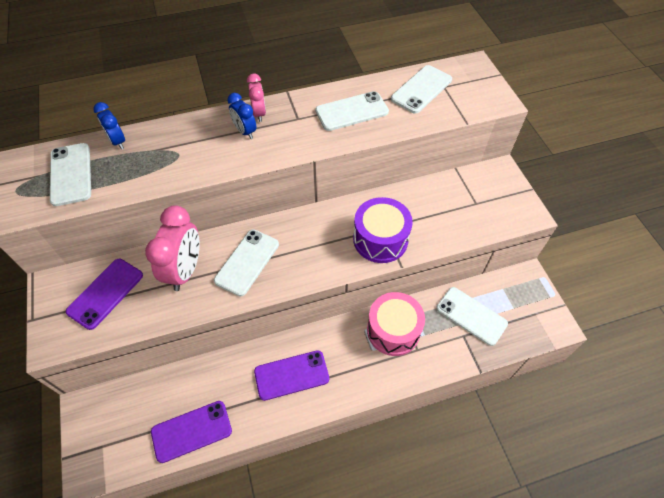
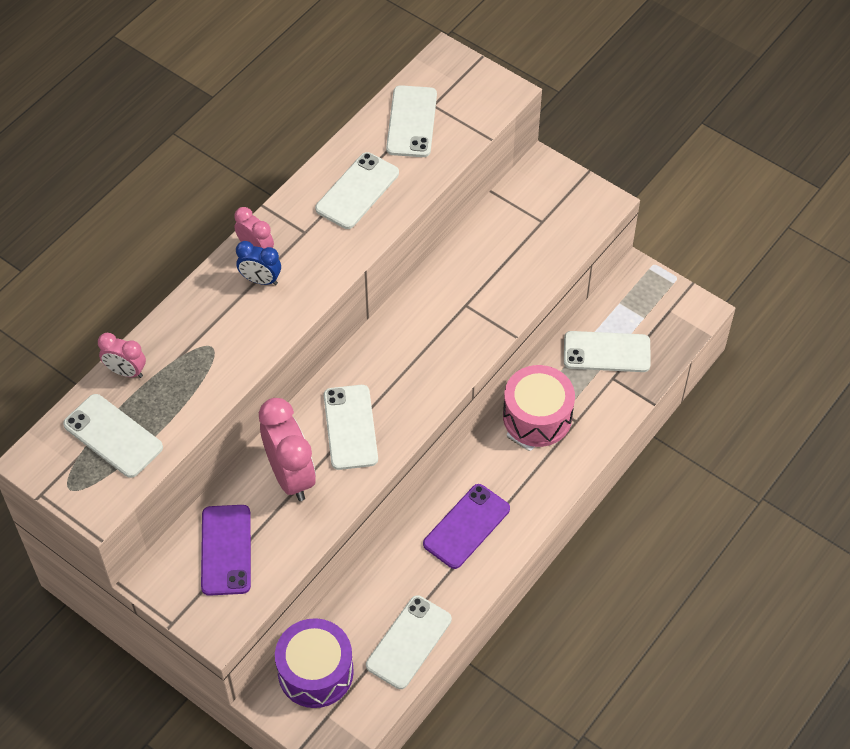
camera: 35 degrees left, 0 degrees up
blue clock [93,102,125,149] -> pink clock [98,333,146,378]
purple phone [151,401,232,463] -> white phone [366,595,452,689]
purple drum [353,197,413,263] -> purple drum moved to [275,618,354,708]

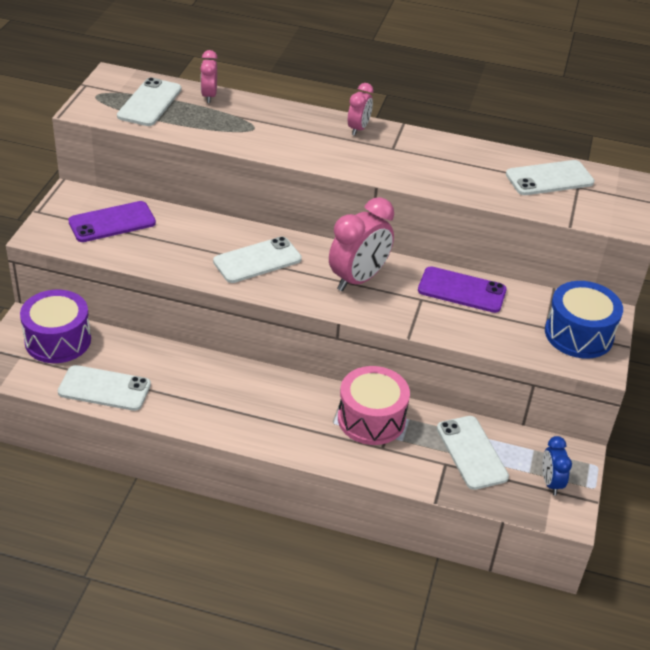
camera: 65 degrees right, 15 degrees down
blue clock [236,241,281,285] -> blue clock moved to [542,436,572,495]
pink clock [259,398,316,501] -> pink clock moved to [329,197,394,291]
white phone [315,152,399,229] -> none
purple phone [423,484,510,569] -> purple phone moved to [418,266,507,313]
none -> blue drum [545,281,623,359]

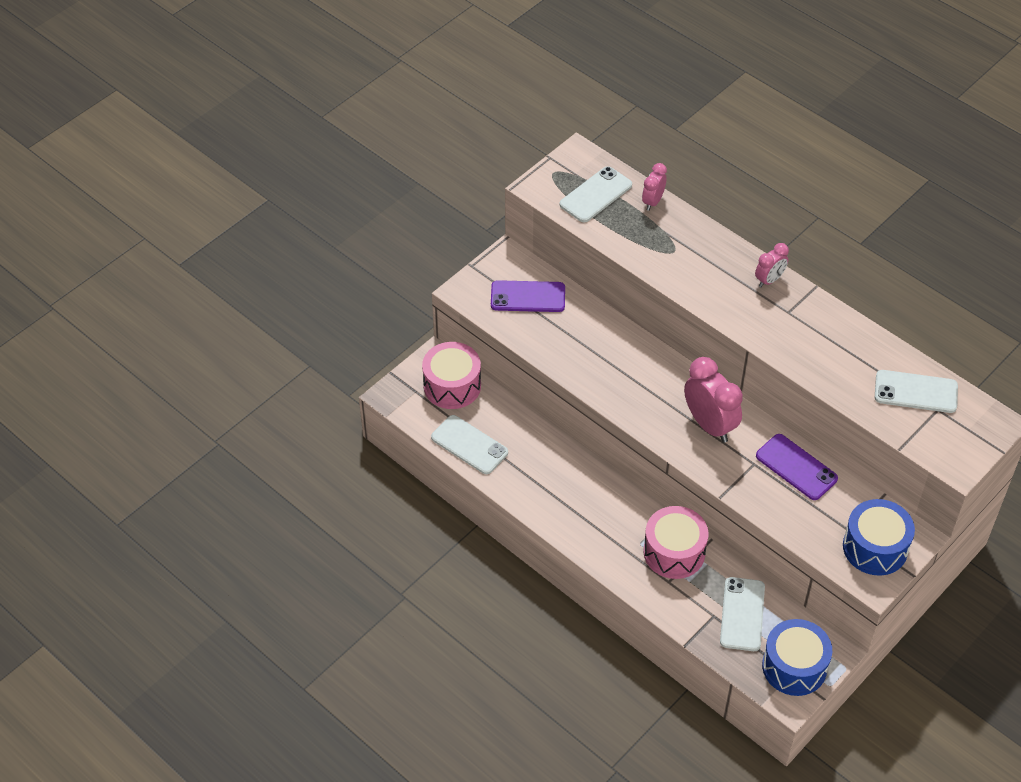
camera: 30 degrees right, 10 degrees up
purple drum [20,290,91,363] -> pink drum [422,342,481,409]
white phone [213,236,302,283] -> none
pink clock [329,197,394,291] -> pink clock turned 105 degrees counterclockwise [684,357,743,443]
blue clock [542,436,572,495] -> blue drum [762,619,832,696]

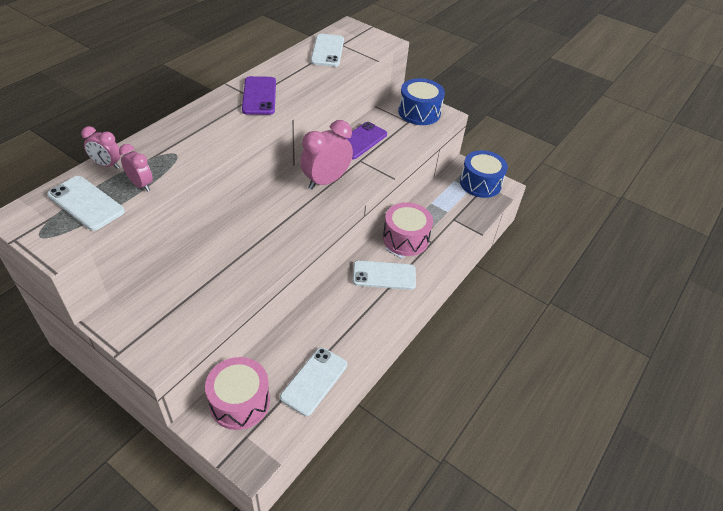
camera: 100 degrees left, 5 degrees down
purple phone [491,280,565,312] -> purple phone moved to [242,76,276,115]
white phone [720,577,765,651] -> white phone moved to [353,260,416,290]
pink clock [755,243,789,287] -> pink clock moved to [119,144,153,192]

